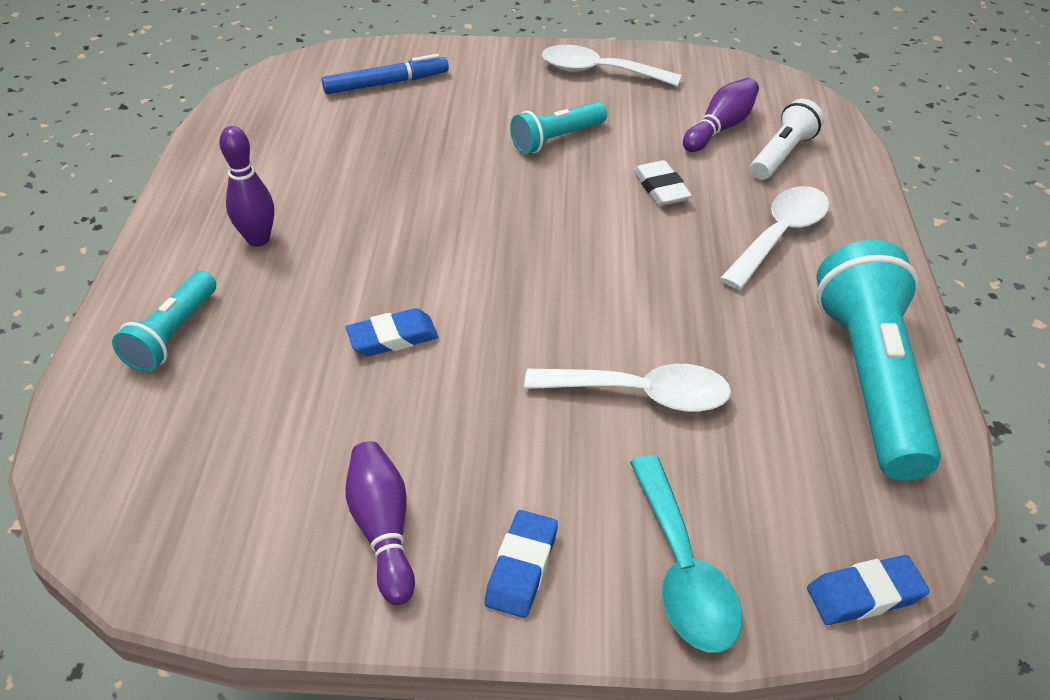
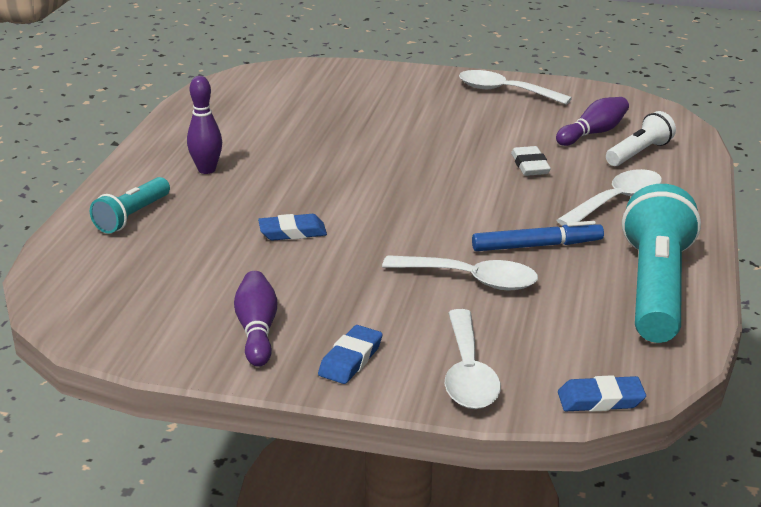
camera: 10 degrees right, 15 degrees down
blue marker [322,54,449,94] -> blue marker moved to [472,221,604,251]
turquoise flashlight [510,102,607,154] -> none
turquoise spoon [630,455,742,653] -> white spoon [445,309,501,409]

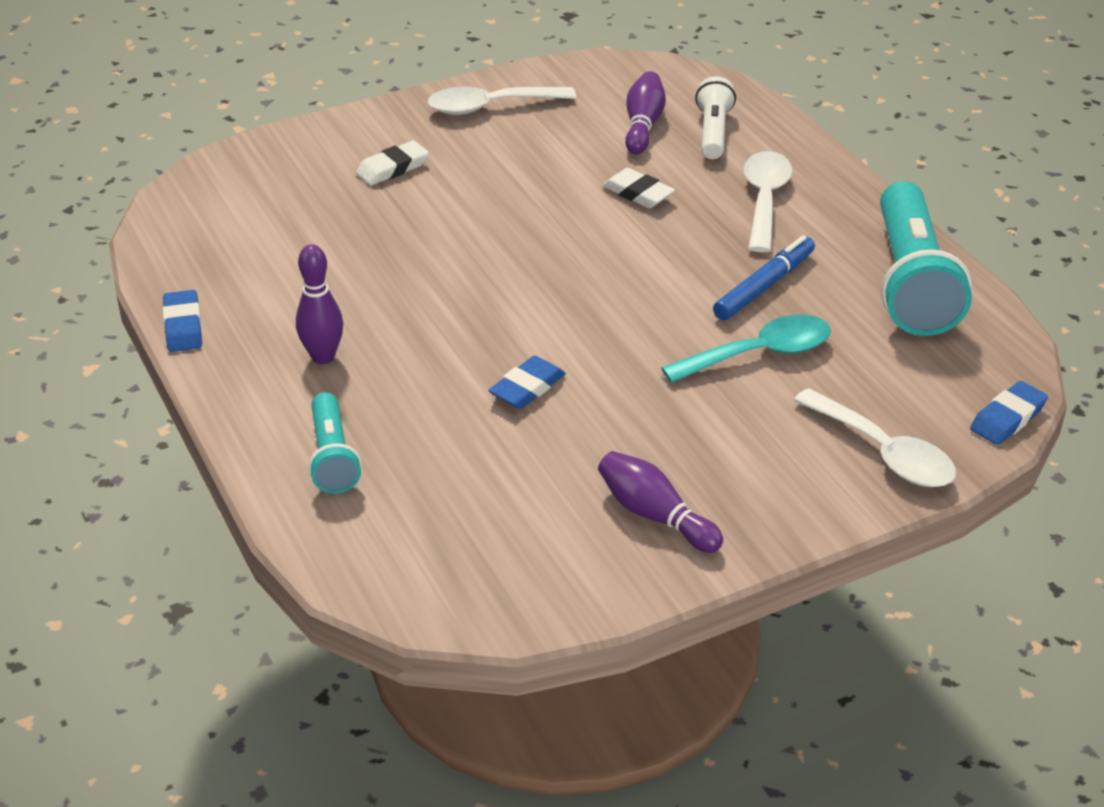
camera: 40 degrees left, 10 degrees up
blue eraser [318,325,383,384] -> blue eraser moved to [163,290,202,352]
white spoon [382,255,538,290] -> turquoise spoon [661,315,831,383]
turquoise flashlight [622,184,701,343] -> turquoise flashlight turned 150 degrees counterclockwise [880,181,972,336]
none -> white eraser [356,141,429,185]

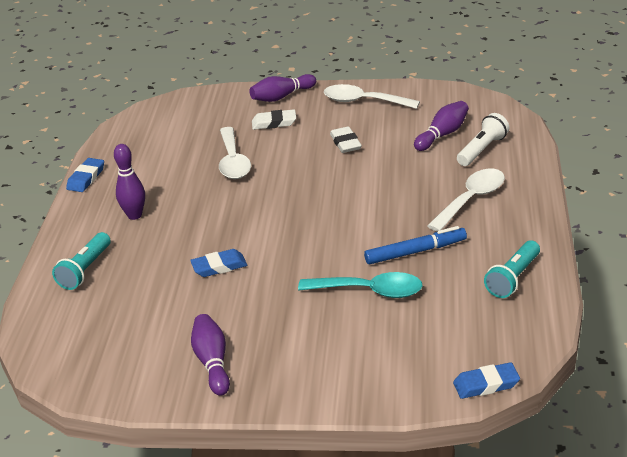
camera: 35 degrees right, 5 degrees down
white eraser [602,168,675,208] -> white eraser moved to [330,126,362,153]
white spoon [794,388,956,487] -> white spoon moved to [219,127,251,179]
turquoise flashlight [880,181,972,336] -> turquoise flashlight [484,241,540,298], size x0.54
none -> purple bowling pin [249,74,316,102]

